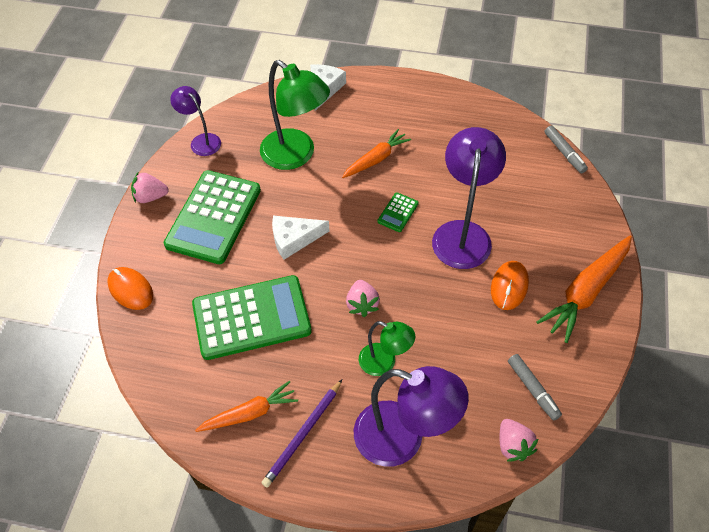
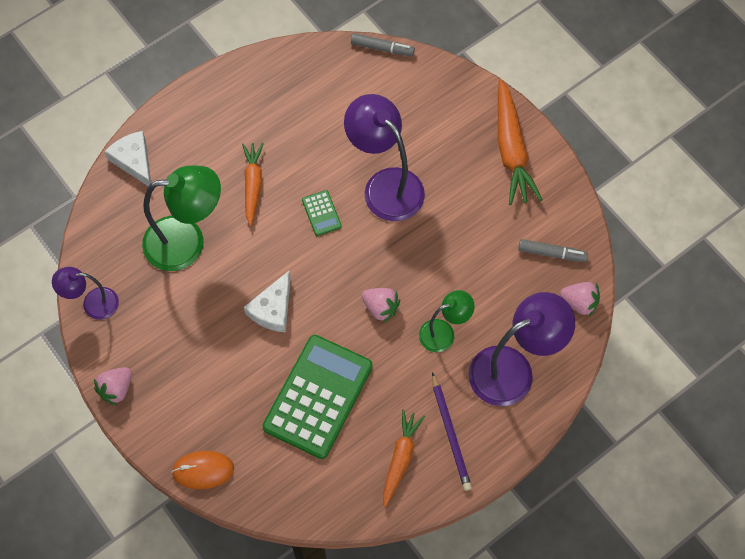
camera: 50 degrees left, 10 degrees up
green calculator [164,170,261,264] -> none
orange mouse [491,261,529,310] -> none

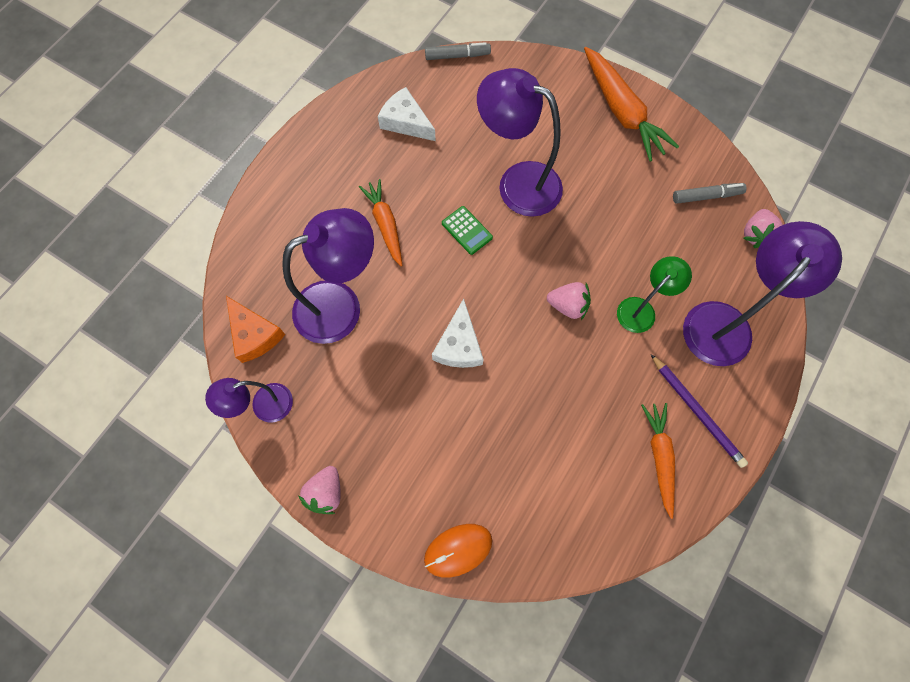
camera: 20 degrees left, 5 degrees up
white cheese [104,131,151,187] -> white cheese moved to [378,87,436,141]
green lamp [142,166,221,271] -> purple lamp [282,208,374,344]
green calculator [262,335,373,459] -> none
pink strawberry [560,282,600,317] -> pink strawberry turned 105 degrees clockwise [743,209,783,248]
none -> orange cheese [226,296,285,363]

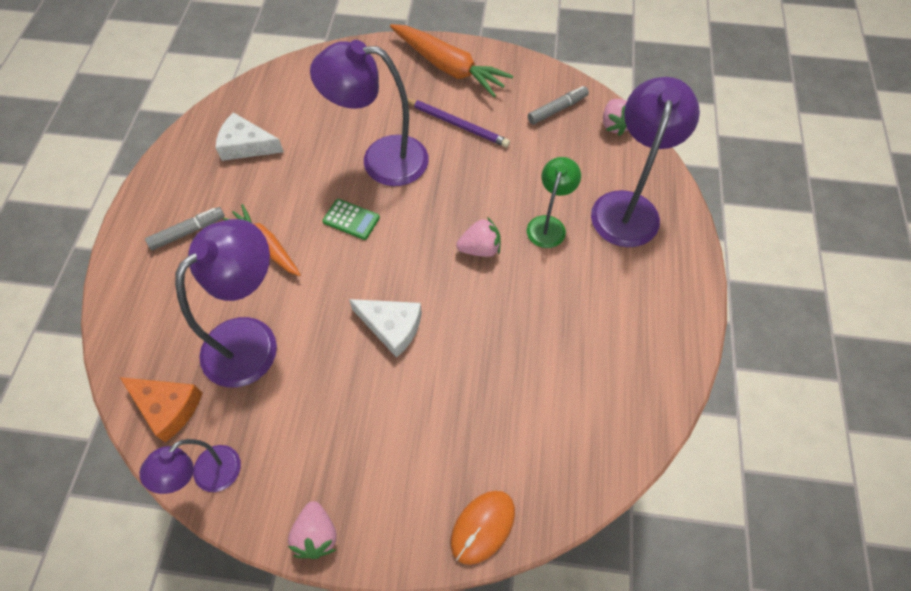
camera: 25 degrees left, 10 degrees down
grey marker [425,42,491,60] -> grey marker moved to [145,207,225,250]
white cheese [432,298,484,368] -> white cheese turned 45 degrees counterclockwise [349,299,422,358]
orange carrot [641,403,675,519] -> none
purple pencil [651,354,748,468] -> purple pencil moved to [407,98,510,147]

